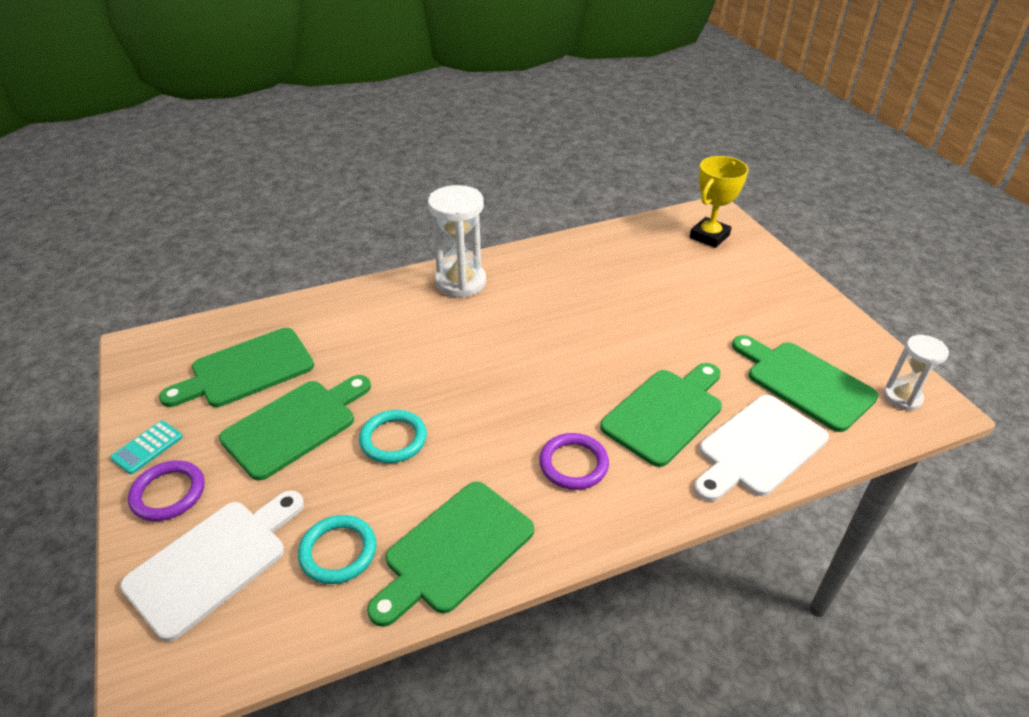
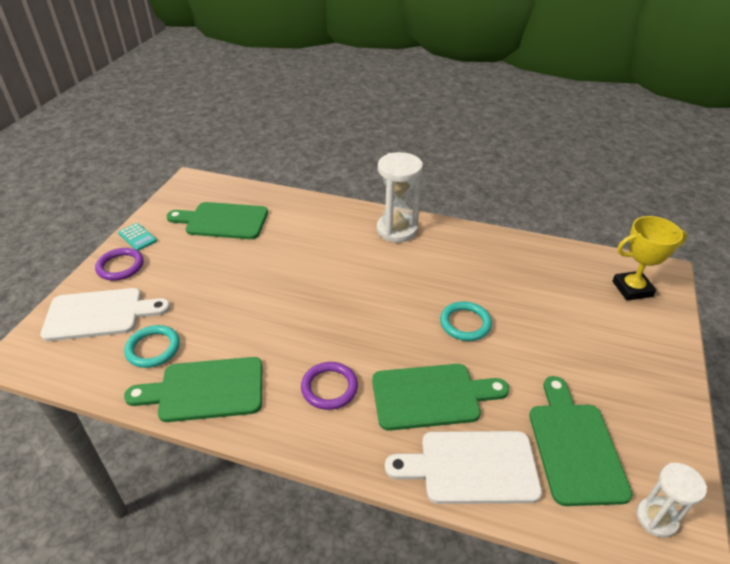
camera: 40 degrees right, 0 degrees up
turquoise calculator [110,421,183,474] -> turquoise calculator turned 120 degrees counterclockwise [118,223,157,251]
green cutting board [219,375,371,481] -> none
turquoise ring [359,410,427,463] -> turquoise ring moved to [440,301,492,341]

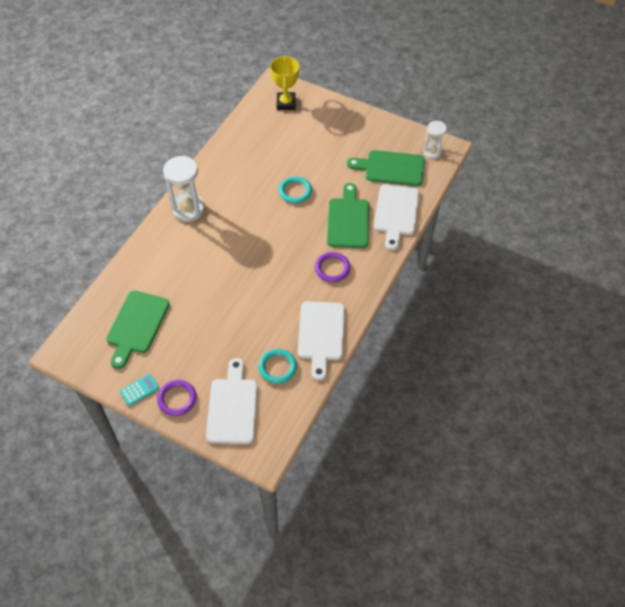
camera: 80 degrees left, 15 degrees up
green cutting board [124,357,262,422] -> white cutting board [298,301,345,380]

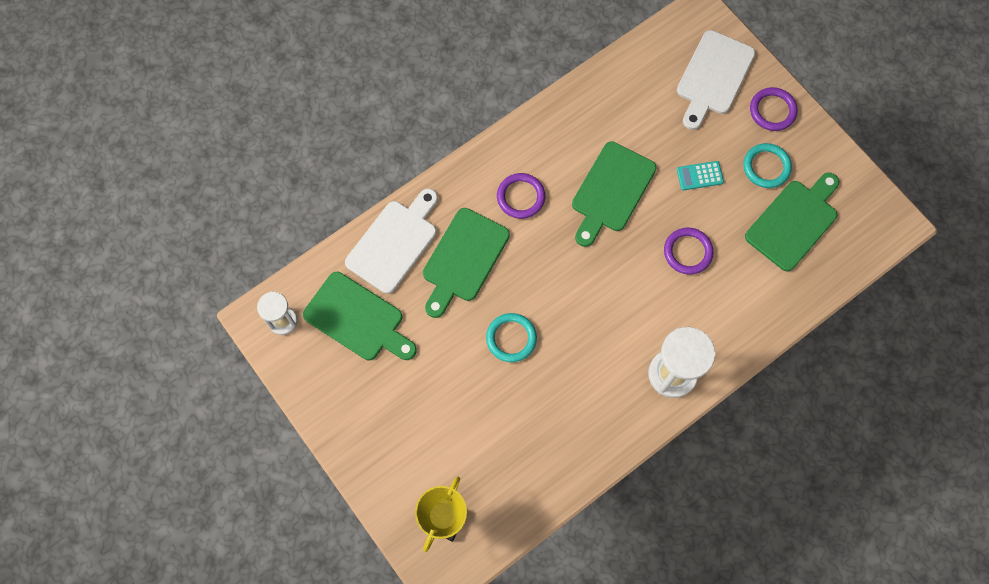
camera: 155 degrees left, 15 degrees up
turquoise calculator [120,374,159,406] -> turquoise calculator moved to [677,161,724,190]
turquoise ring [258,349,297,384] -> turquoise ring moved to [743,143,792,188]
white cutting board [298,301,345,380] -> none
none -> green cutting board [572,141,657,247]
none -> purple ring [664,228,714,275]

